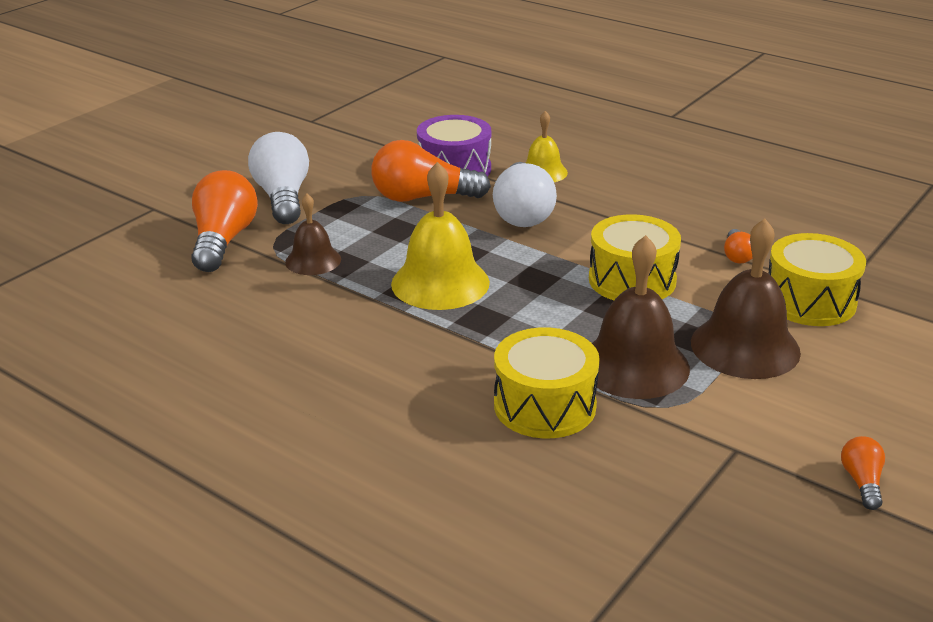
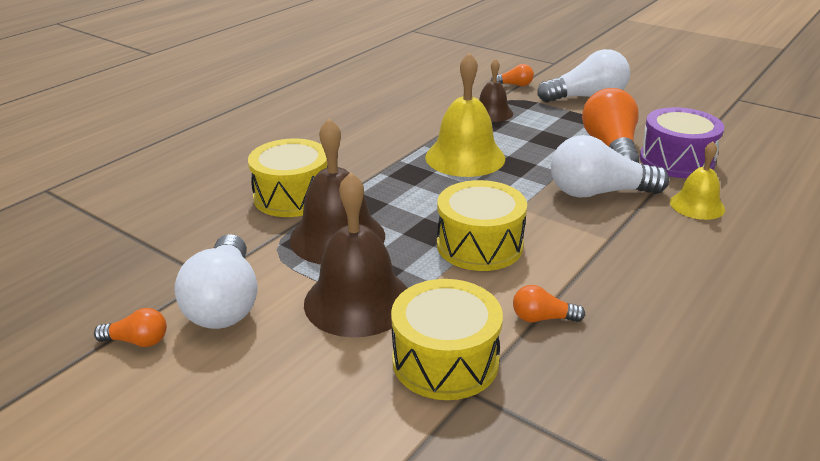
camera: 90 degrees right, 0 degrees up
orange light bulb [192,170,258,272] -> orange light bulb [491,64,534,86], size x0.47
none -> white light bulb [174,234,258,329]

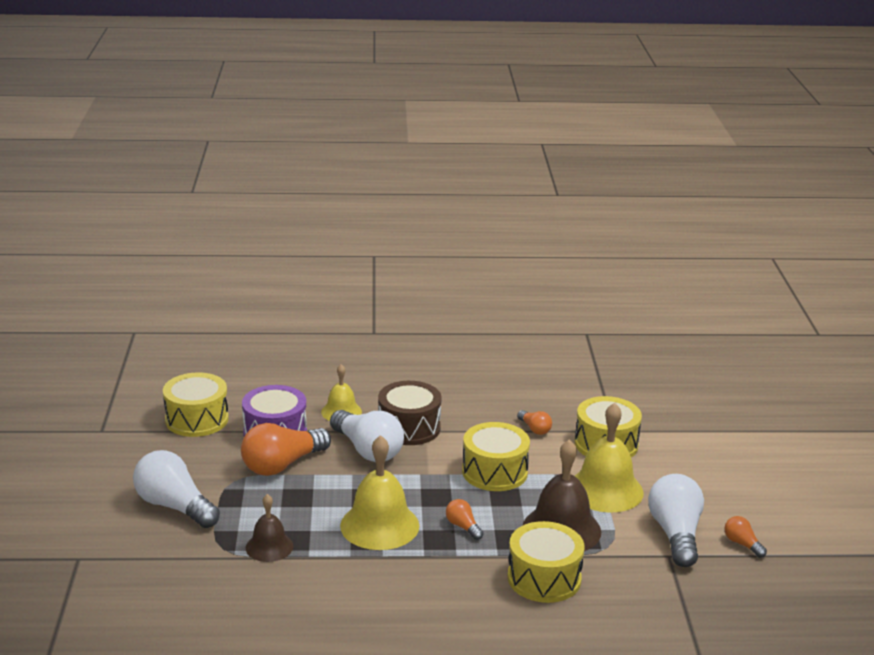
camera: 130 degrees left, 5 degrees down
white light bulb [174,234,258,329] -> white light bulb turned 45 degrees counterclockwise [648,474,704,567]
brown bell [304,172,408,337] -> yellow bell [575,403,644,513]
orange light bulb [491,64,534,86] -> orange light bulb moved to [446,499,484,540]
none -> yellow drum [163,372,229,437]
none -> brown drum [378,381,441,445]

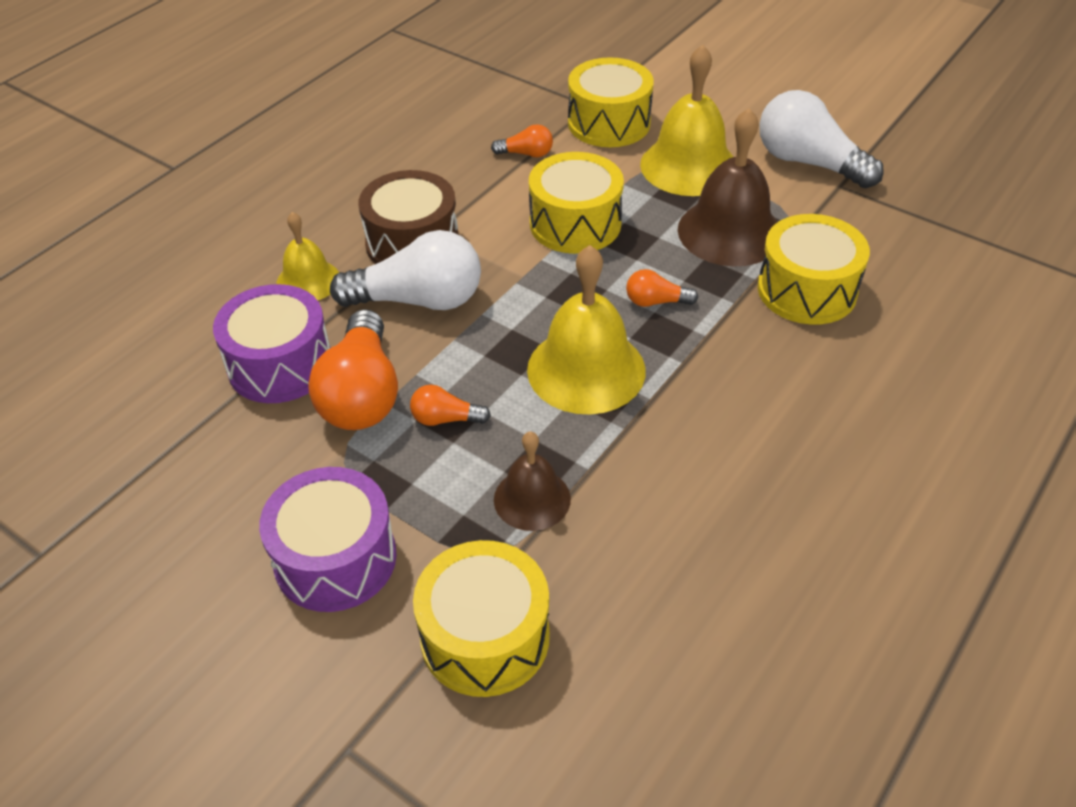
camera: 50 degrees left, 20 degrees up
white light bulb [133,450,220,528] -> purple drum [259,467,397,612]
yellow drum [163,372,229,437] -> yellow drum moved to [413,540,550,697]
orange light bulb [725,516,767,558] -> orange light bulb moved to [410,385,491,426]

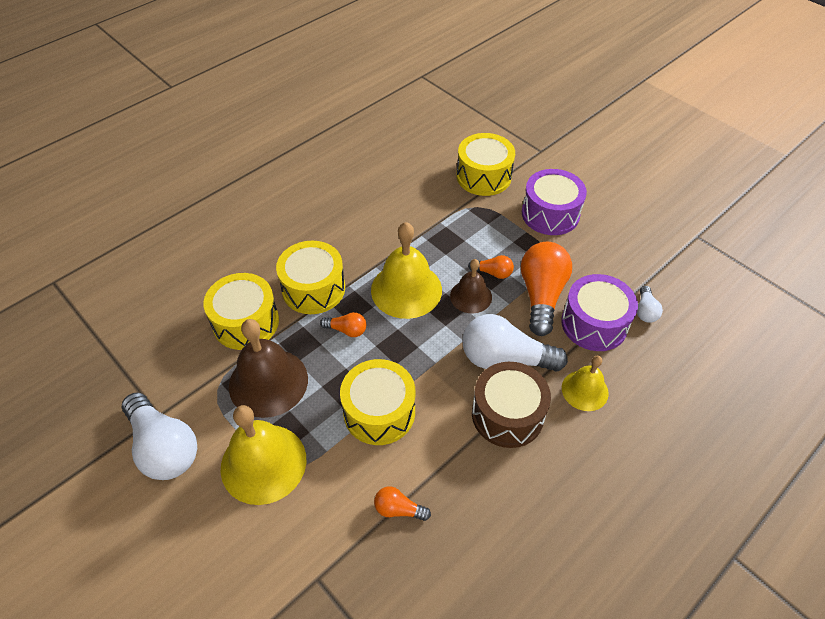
camera: 170 degrees left, 5 degrees up
brown bell [494,432,571,531] -> brown bell moved to [450,259,492,313]
yellow drum [568,57,654,147] -> yellow drum moved to [276,241,345,314]
none -> white light bulb [637,286,663,323]

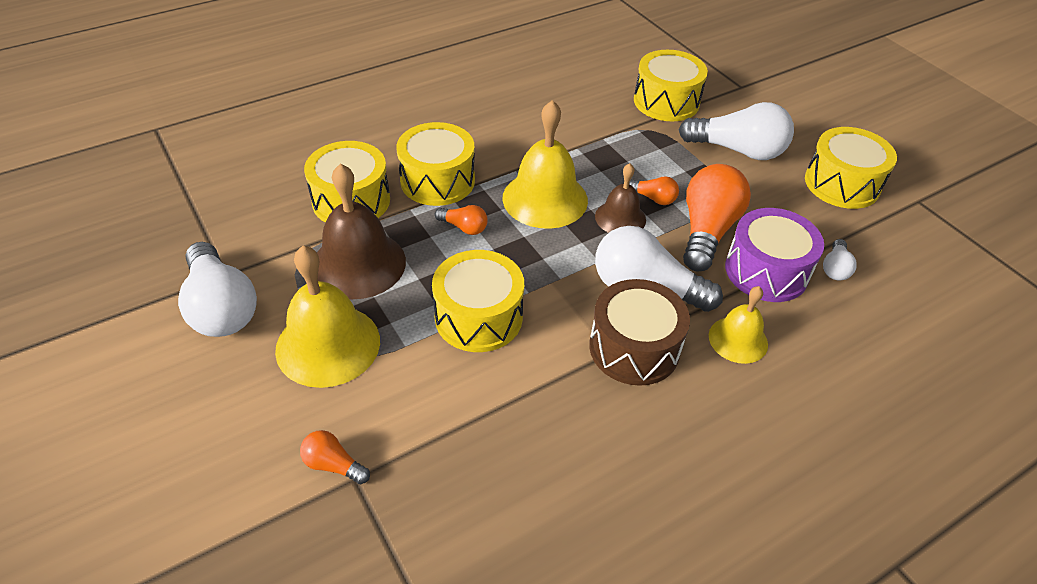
camera: 10 degrees right, 5 degrees down
orange light bulb [374,487,431,521] -> orange light bulb moved to [300,430,370,484]
purple drum [522,169,587,235] -> white light bulb [679,102,794,160]
none -> yellow drum [805,127,897,209]

